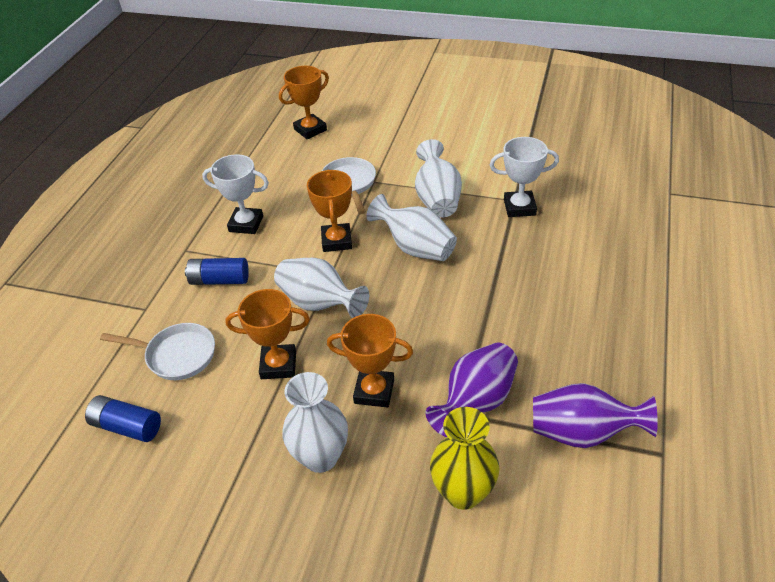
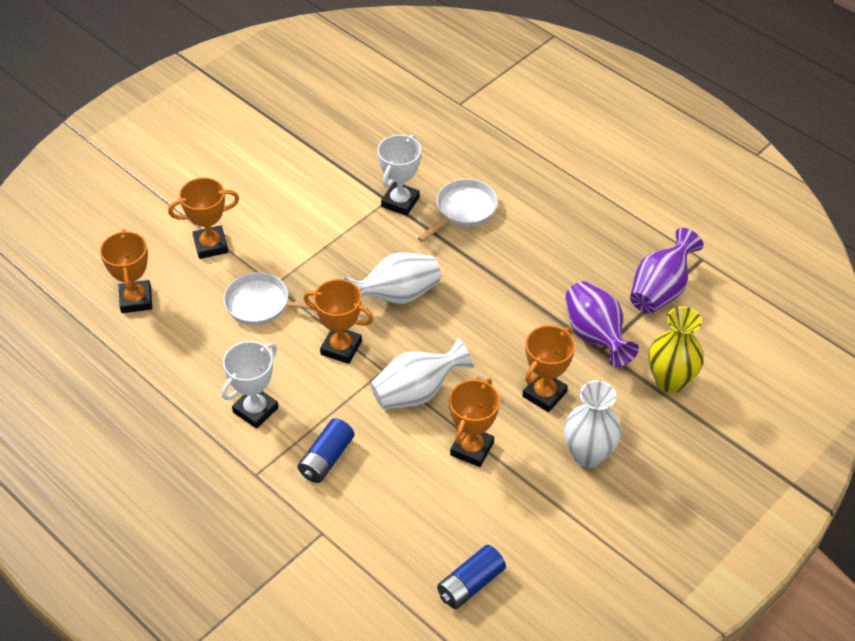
camera: 65 degrees left, 5 degrees up
white pan [100,323,215,380] -> white pan moved to [418,179,498,242]
white vase [415,139,462,218] -> none
none -> orange trophy [168,177,239,259]

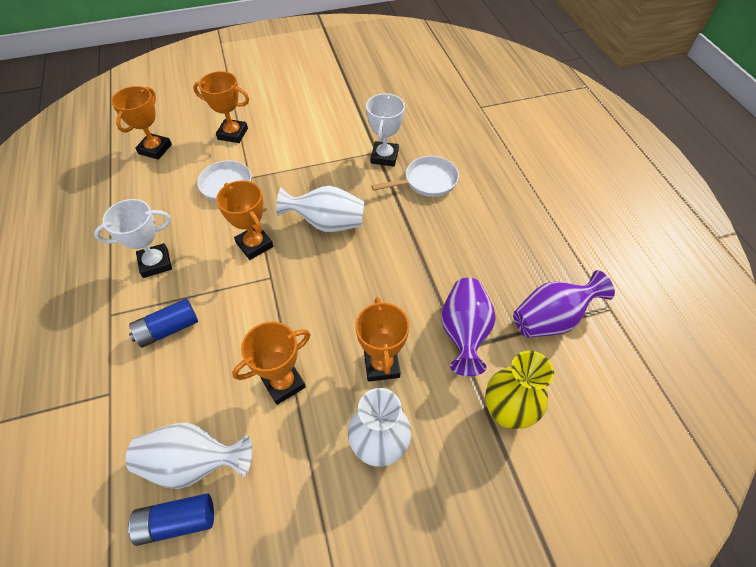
camera: 30 degrees right, 5 degrees up
white vase [370,338,473,410] -> white vase moved to [126,422,252,489]
white trophy [377,134,421,216] -> white trophy turned 45 degrees counterclockwise [366,93,405,167]
orange trophy [523,325,575,412] -> orange trophy turned 75 degrees counterclockwise [356,297,409,382]

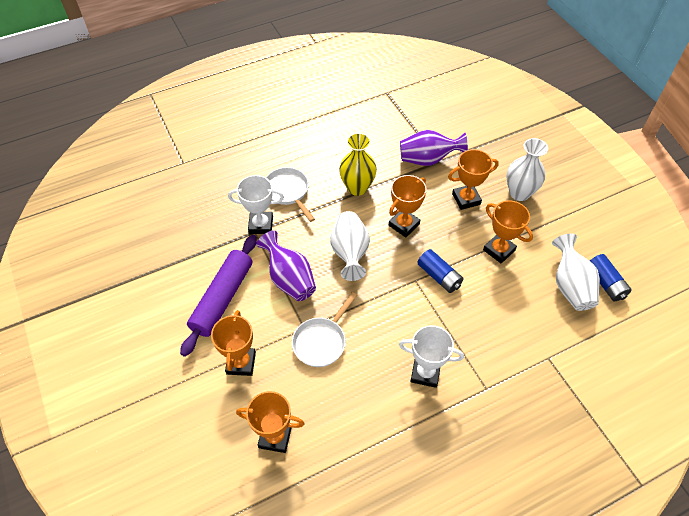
camera: 100 degrees left, 0 degrees up
white trophy [94,199,172,278] -> white trophy turned 45 degrees counterclockwise [399,325,464,388]
blue battery [129,298,198,348] -> blue battery moved to [418,249,463,293]
orange trophy [216,180,273,260] -> orange trophy moved to [389,175,427,238]
yellow vase [485,351,554,429] -> yellow vase moved to [339,133,377,196]
purple vase [513,270,615,338] -> purple vase moved to [256,230,316,301]
none -> purple rolling pin [180,235,257,357]

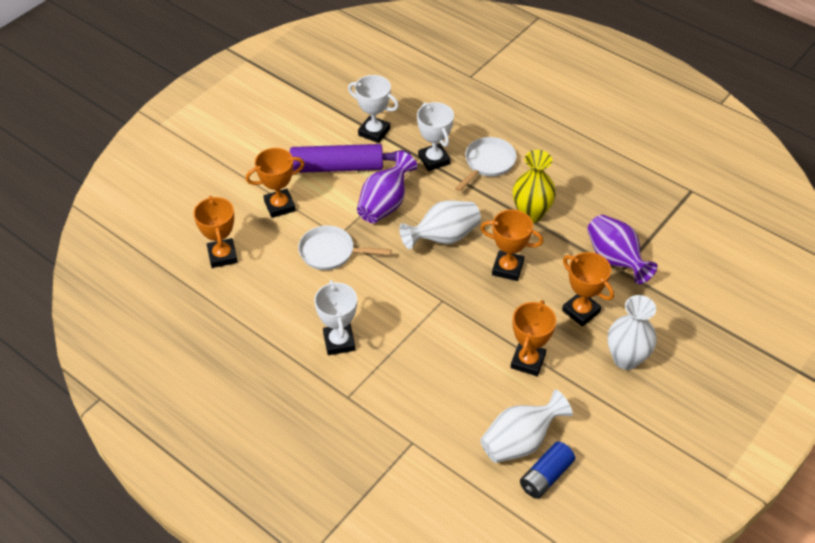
camera: 65 degrees right, 5 degrees down
blue battery [418,249,463,293] -> none
none -> white trophy [348,75,399,143]

